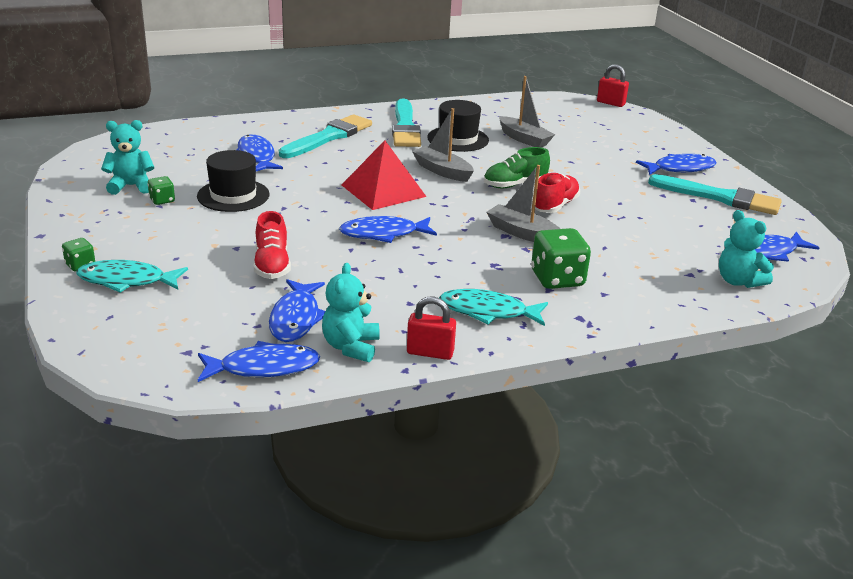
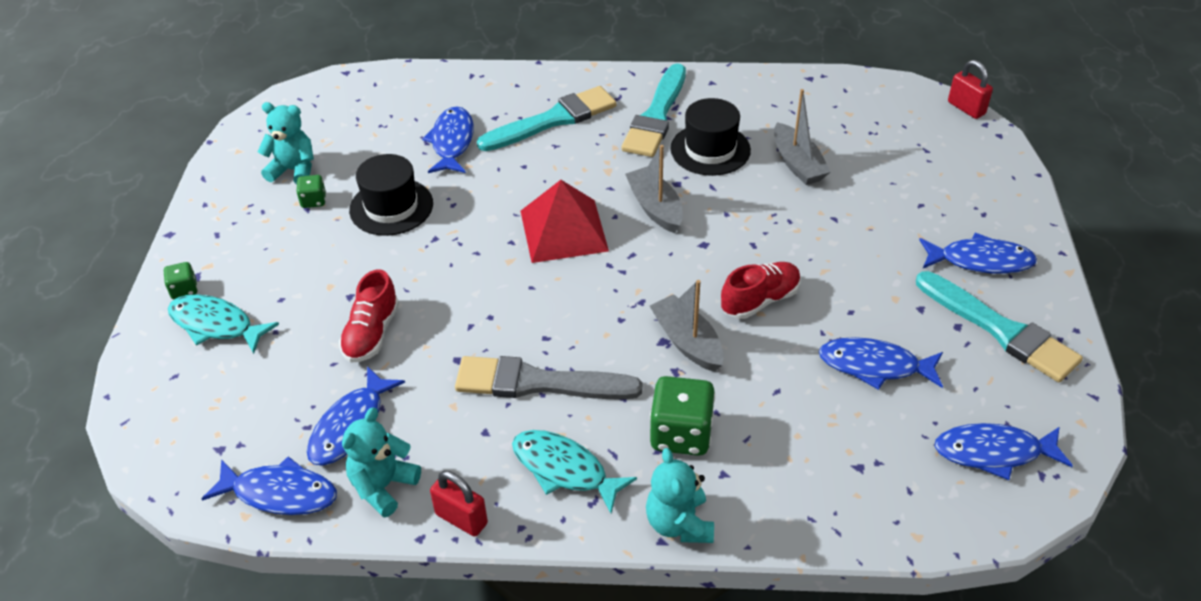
camera: 25 degrees right, 15 degrees up
blue fish [339,216,437,243] -> blue fish moved to [819,337,943,390]
green shoe [484,147,550,188] -> none
turquoise teddy bear [719,210,774,288] -> turquoise teddy bear moved to [646,448,714,543]
none -> grey brush [455,356,643,400]

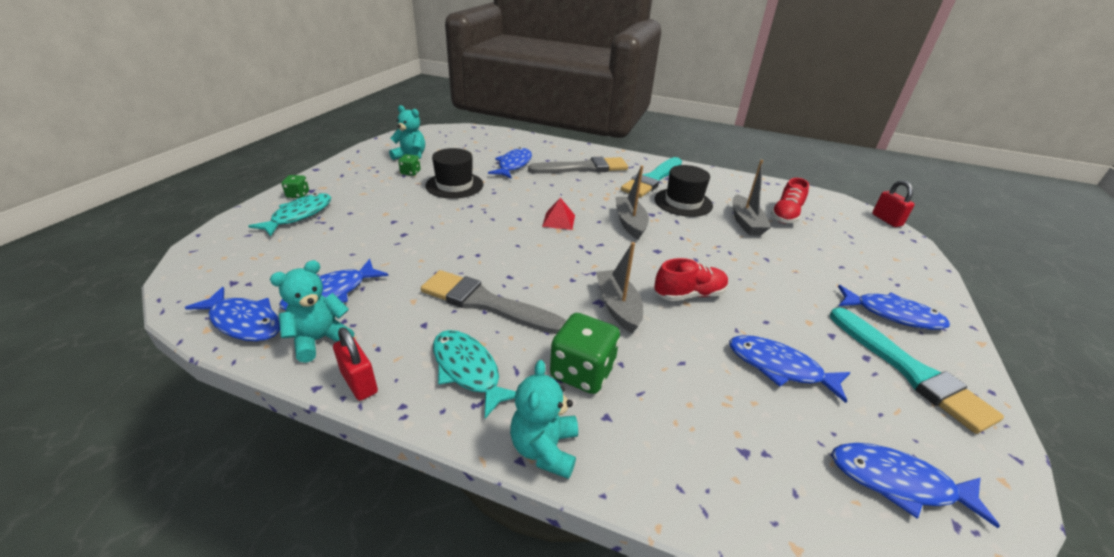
camera: 15 degrees right, 10 degrees down
turquoise fish [168,294,279,354] -> turquoise fish turned 75 degrees clockwise [248,193,331,237]
red shoe [339,269,399,362] -> red shoe moved to [771,178,809,224]
turquoise brush [477,86,616,151] -> grey brush [528,157,628,174]
red pyramid [520,180,609,263] -> red pyramid [542,198,575,230], size x0.53

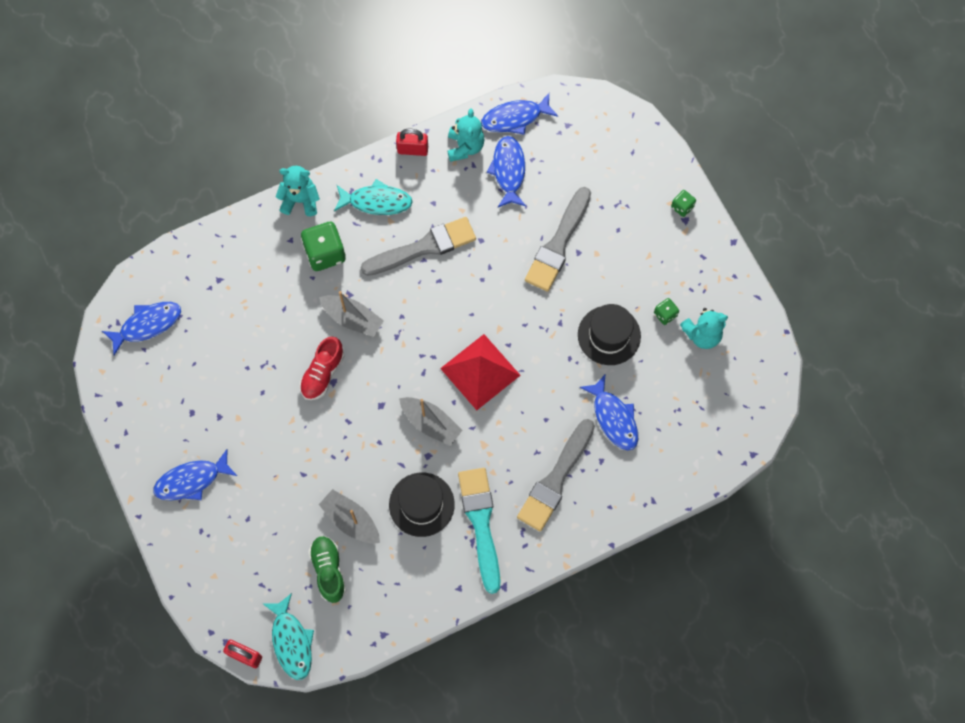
camera: 135 degrees right, 35 degrees up
turquoise fish [248,193,331,237] -> turquoise fish moved to [262,593,314,680]
turquoise teddy bear [510,360,578,479] -> turquoise teddy bear turned 45 degrees counterclockwise [276,166,320,216]
red pyramid [542,198,575,230] -> red pyramid [440,334,521,410], size x1.90
blue fish [729,335,851,403] -> none
red shoe [771,178,809,224] -> green shoe [308,536,346,603]
turquoise brush [830,307,1004,434] -> none
none -> grey brush [525,187,591,292]

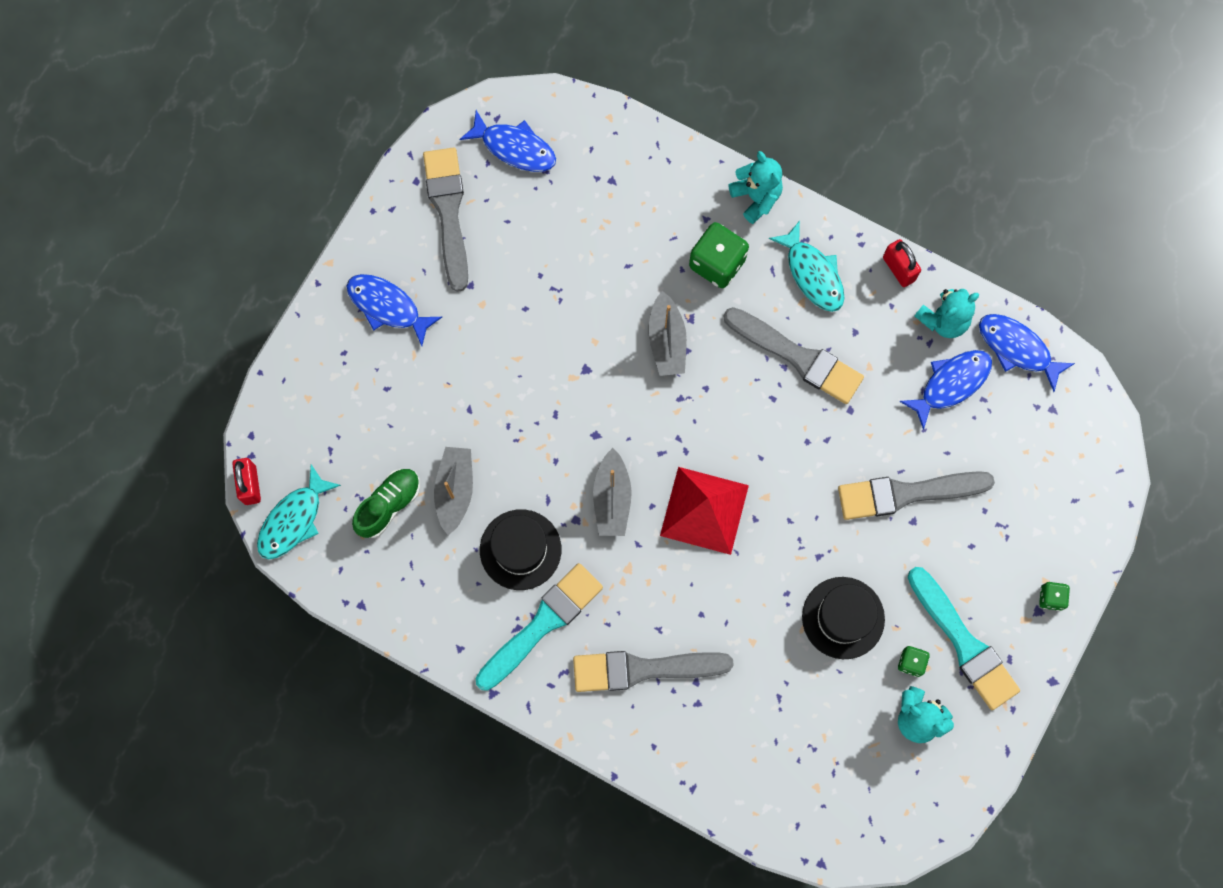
camera: 55 degrees right, 5 degrees up
red shoe [300,337,344,400] -> none
blue fish [580,375,638,451] -> none
none -> grey brush [423,147,468,292]
none -> turquoise brush [908,567,1020,710]

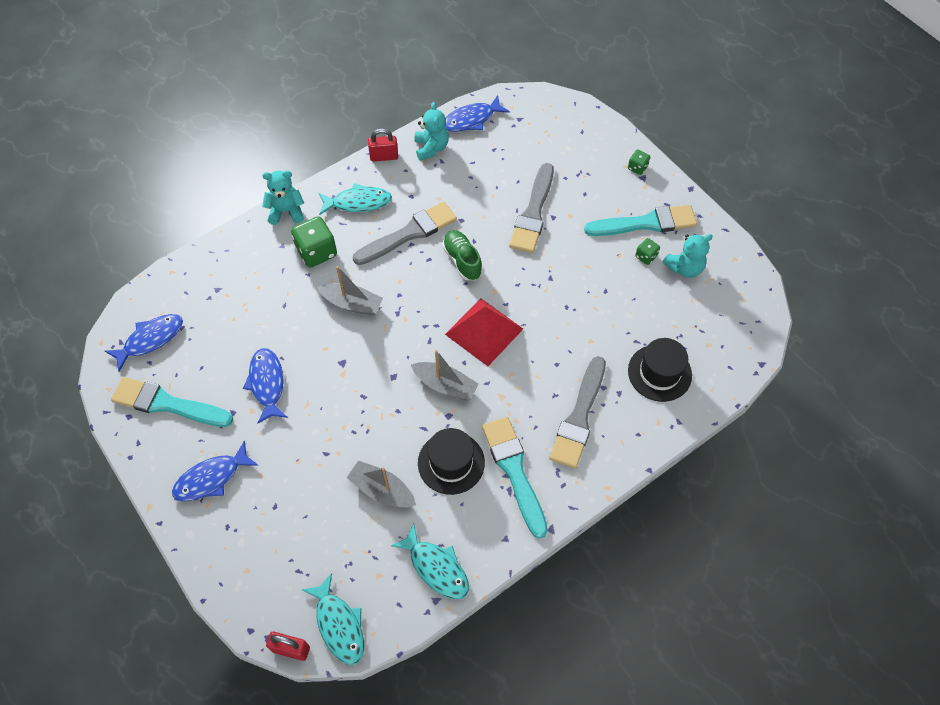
camera: 65 degrees left, 15 degrees down
green shoe [352,469,420,538] -> green shoe moved to [442,230,483,280]
grey brush [423,147,468,292] -> turquoise brush [111,377,233,427]
black hat [802,577,885,659] -> black hat moved to [628,338,692,402]
blue fish [899,350,992,430] -> blue fish moved to [243,348,288,424]
none -> turquoise fish [391,524,469,599]

